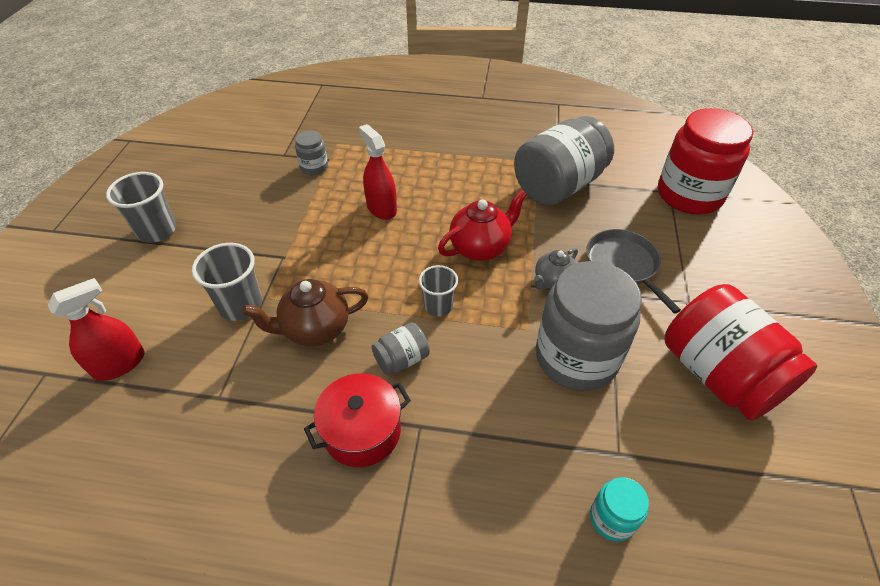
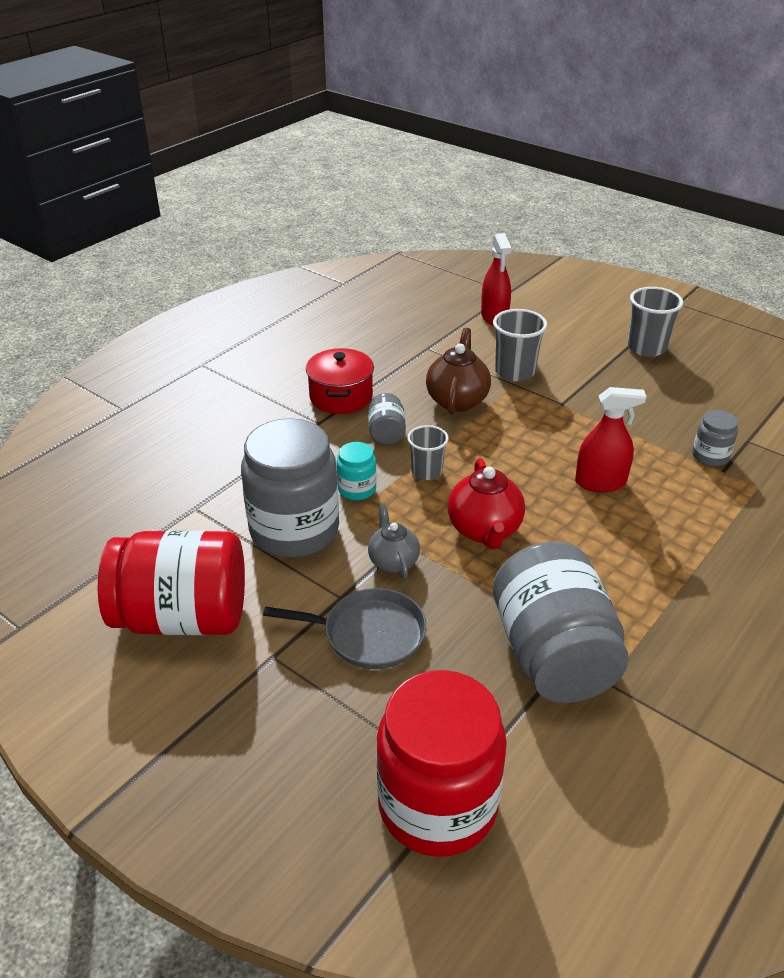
camera: 120 degrees right, 10 degrees down
turquoise jar [590,477,649,542] -> turquoise jar moved to [337,442,376,500]

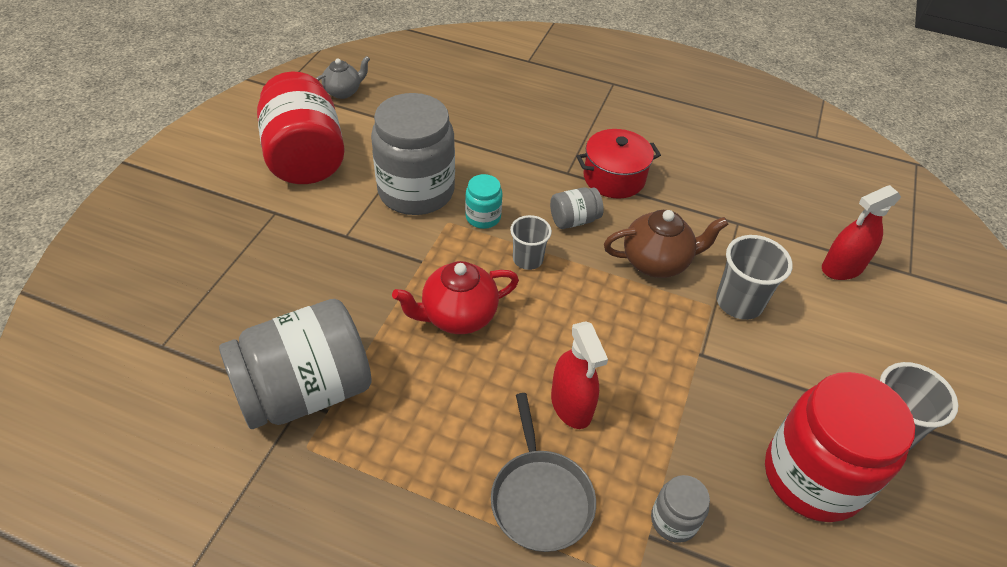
camera: 70 degrees right, 10 degrees up
grey pan [263,588,427,669] -> grey pan moved to [491,393,596,552]
grey teapot [368,504,420,579] -> grey teapot moved to [316,56,370,99]
red jar [376,670,507,857] -> red jar moved to [765,372,915,522]

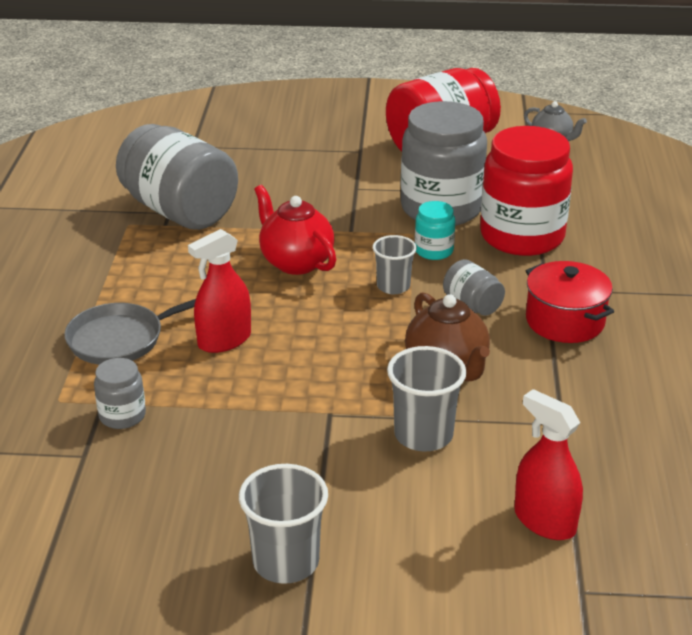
camera: 75 degrees right, 15 degrees down
red jar [765,372,915,522] -> red jar moved to [480,126,573,256]

